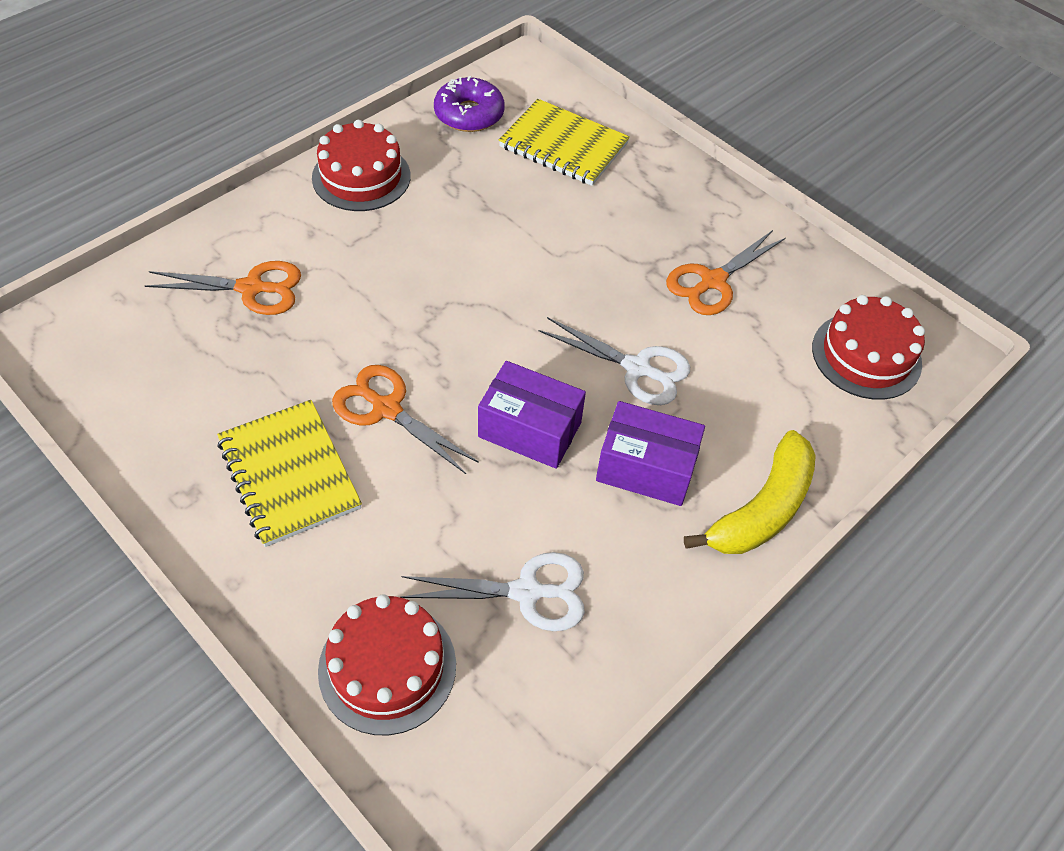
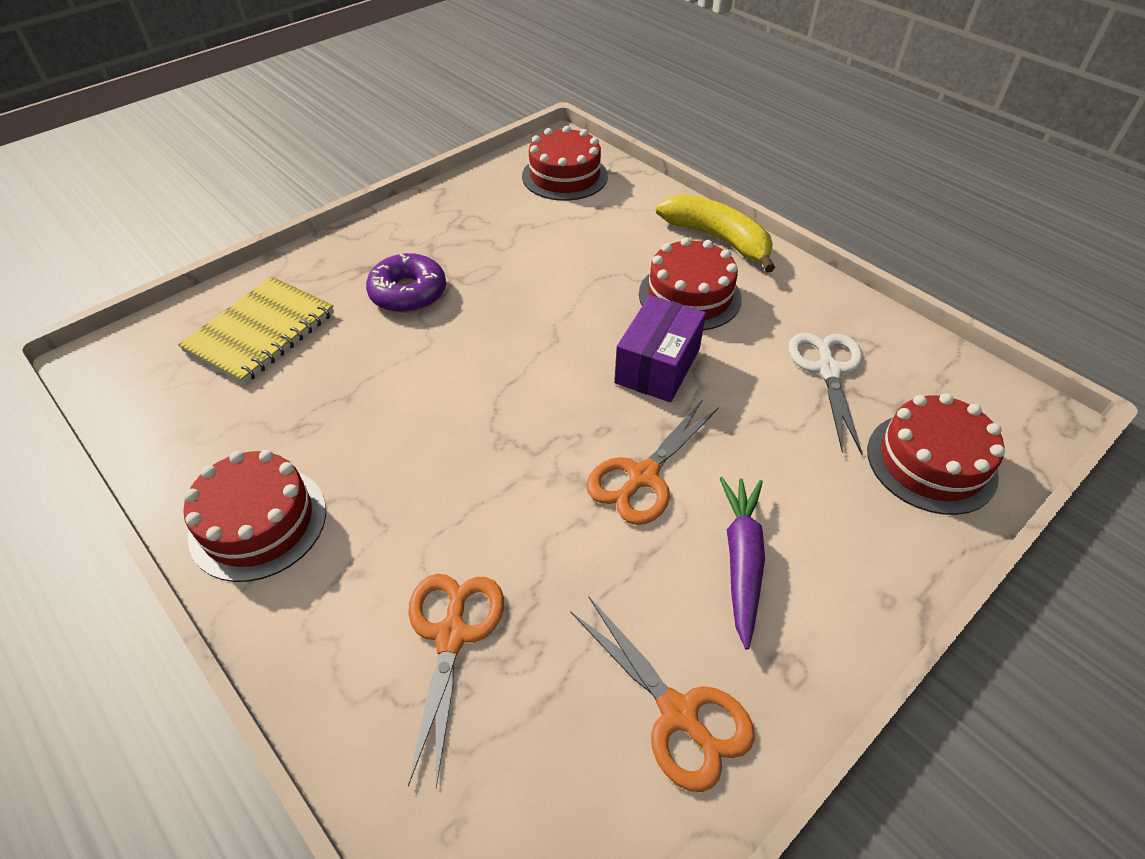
camera: 85 degrees left, 5 degrees down
yellow notebook [217,400,362,547] -> purple carrot [720,477,765,649]
purple donut [434,76,505,132] -> purple donut moved to [366,253,446,313]
white scissors [538,317,690,405] -> none
purple box [596,401,705,506] -> red cake [639,237,742,331]
orange scissors [666,230,786,315] -> orange scissors moved to [570,596,755,792]

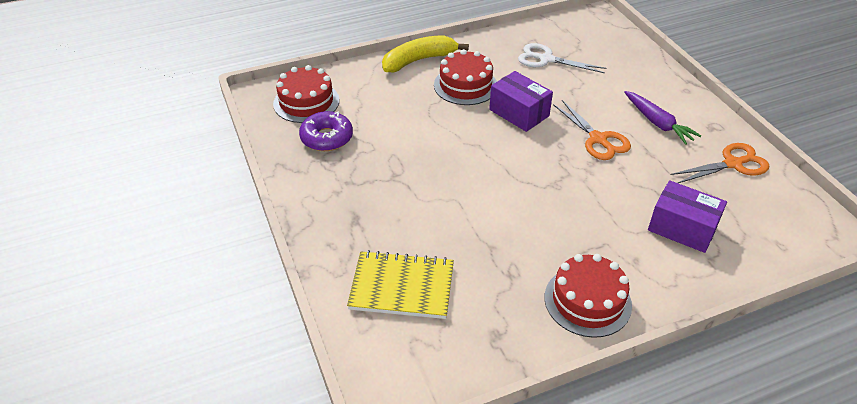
camera: 70 degrees left, 5 degrees down
yellow notebook [178,277,334,385] -> yellow notebook turned 45 degrees counterclockwise [347,250,454,319]
purple donut [366,253,446,313] -> purple donut moved to [299,111,353,151]
orange scissors [408,574,504,788] -> purple box [648,180,727,253]
purple carrot [720,477,765,649] -> purple carrot turned 150 degrees counterclockwise [624,91,701,145]
red cake [867,393,1005,515] -> none

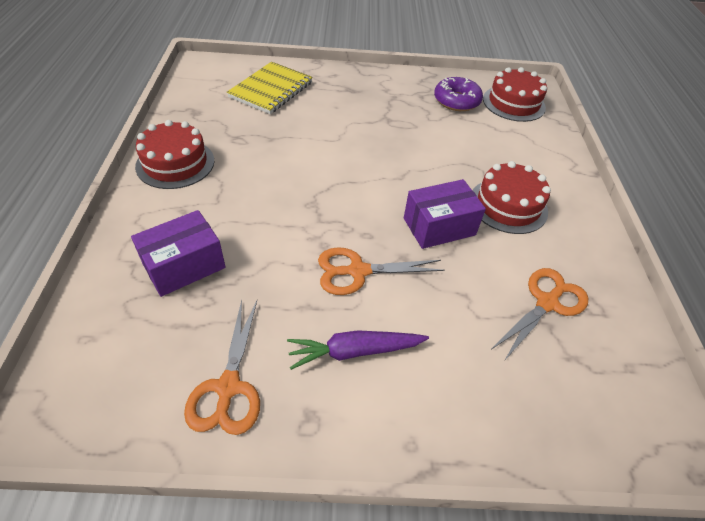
camera: 110 degrees right, 5 degrees up
yellow banana [382,35,469,72] -> none
white scissors [518,43,607,73] -> orange scissors [492,268,588,361]

